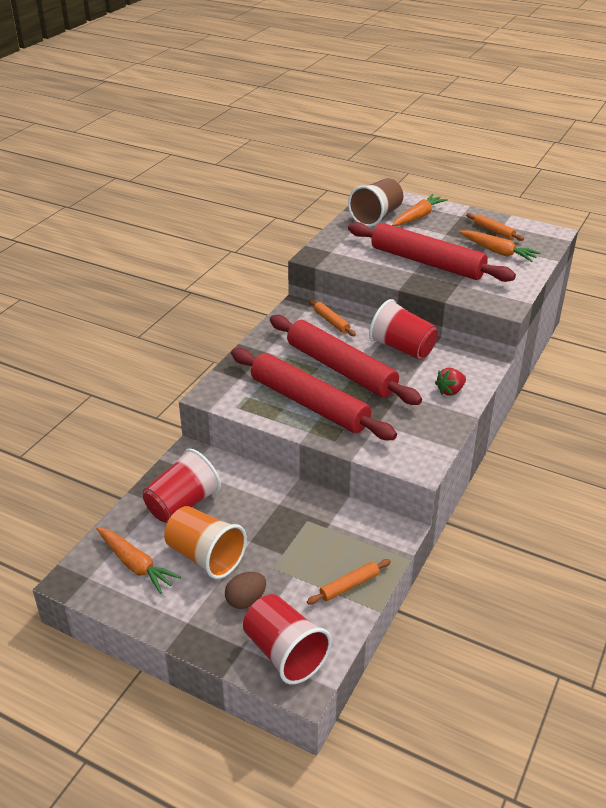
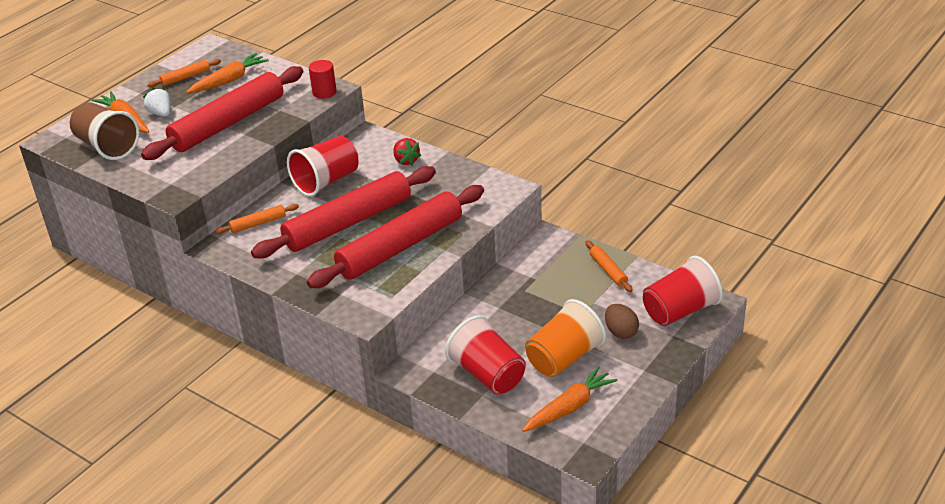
camera: 80 degrees left, 0 degrees up
none -> white strawberry [143,88,171,117]
none -> red cylinder [309,60,337,99]

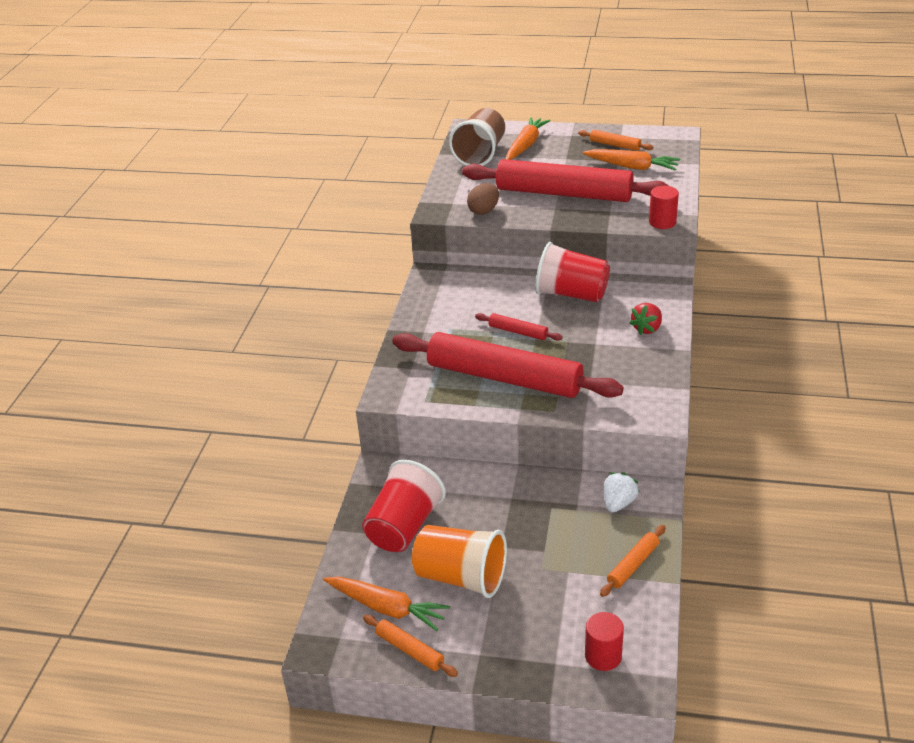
camera: 65 degrees right, 0 degrees up
white strawberry [143,88,171,117] -> white strawberry moved to [604,472,639,513]
orange rolling pin [215,204,299,234] -> orange rolling pin moved to [363,615,458,677]
red rolling pin [251,166,436,259] -> red rolling pin [475,313,563,341], size x0.41
brown egg [605,304,639,339] -> brown egg moved to [467,183,499,215]
red cup [643,256,723,326] -> red cylinder [585,612,624,671]

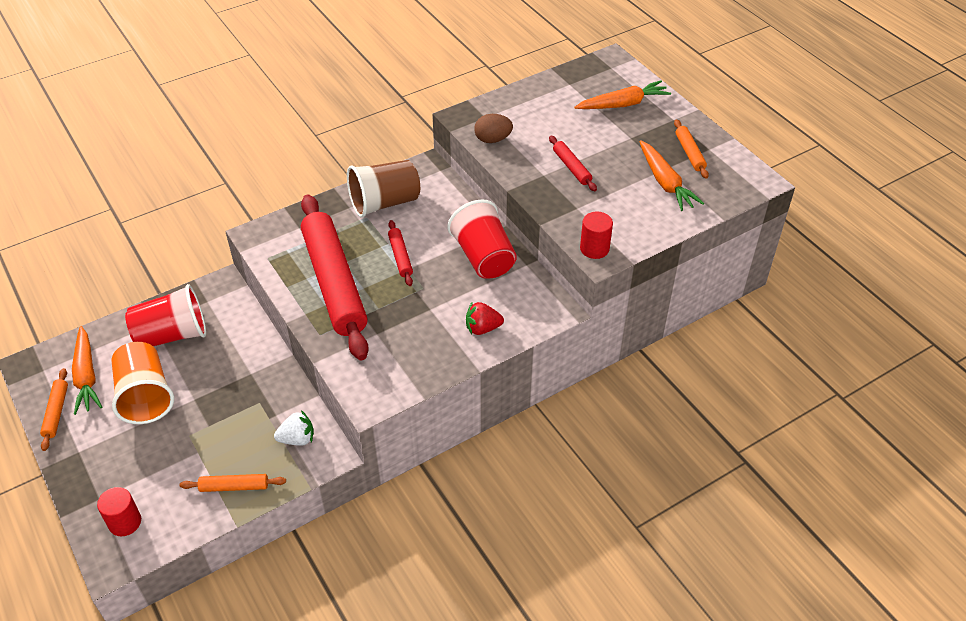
camera: 45 degrees right, 10 degrees up
brown cup [449,108,505,166] -> brown cup moved to [347,160,420,218]
red rolling pin [462,159,669,202] -> red rolling pin [549,135,597,191], size x0.41

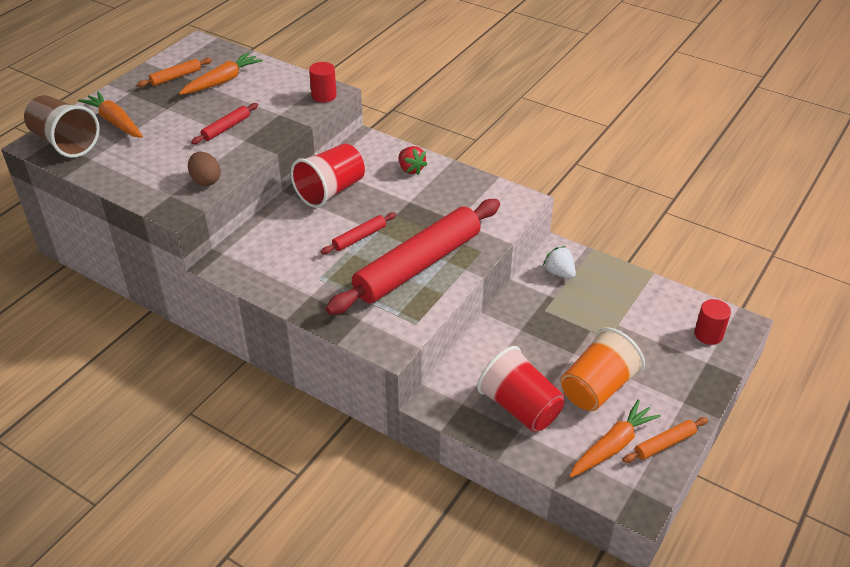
camera: 115 degrees left, 5 degrees down
orange rolling pin [180,474,286,492] -> none
brown cup [347,160,420,218] -> brown cup moved to [24,95,100,158]

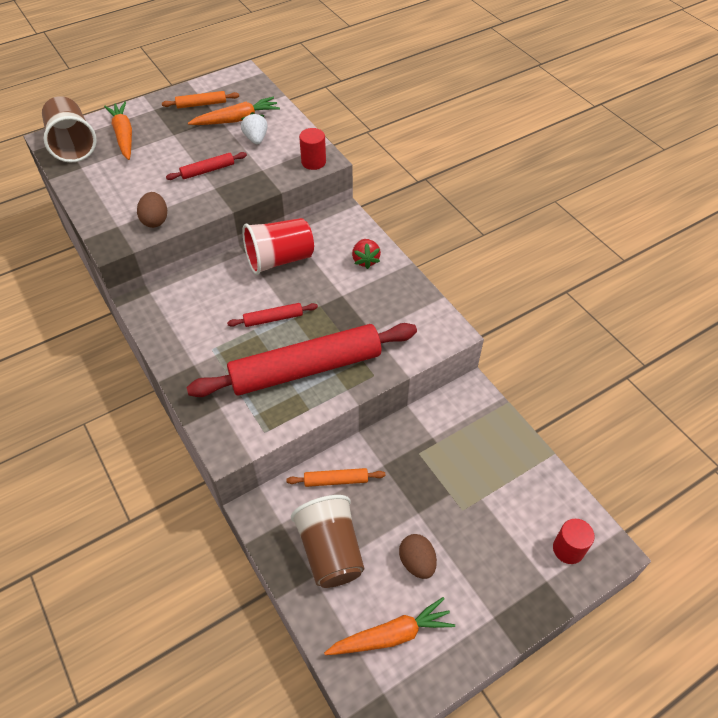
camera: 25 degrees right, 10 degrees up
red cup [477,346,565,432] -> brown cup [291,495,364,588]
white strawberry [543,246,576,279] -> white strawberry moved to [241,112,268,145]
orange cup [561,328,645,411] -> brown egg [399,534,437,579]
orange rolling pin [623,417,708,463] -> orange rolling pin moved to [286,468,385,487]

